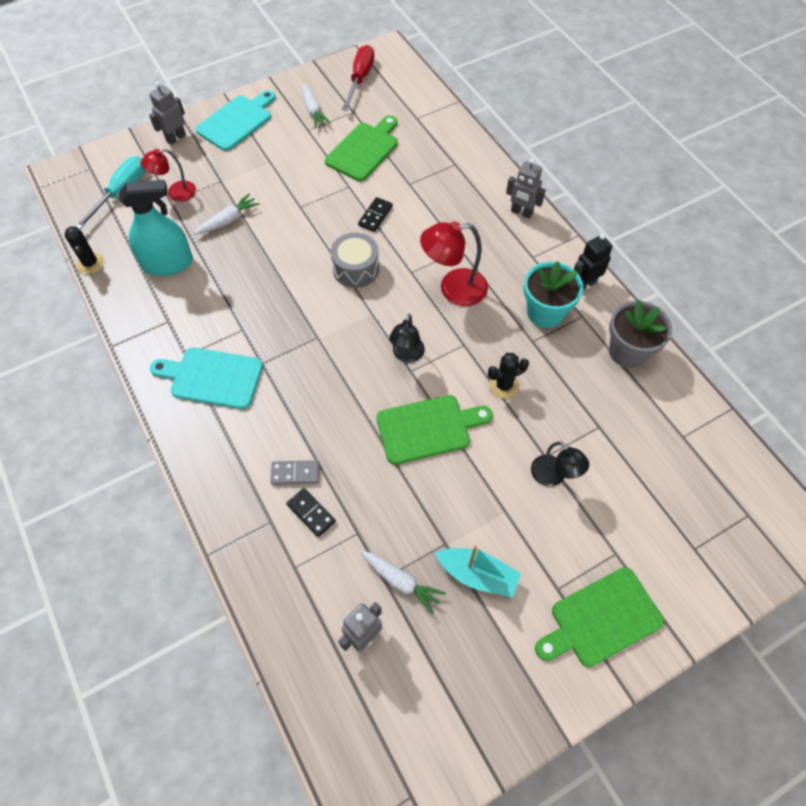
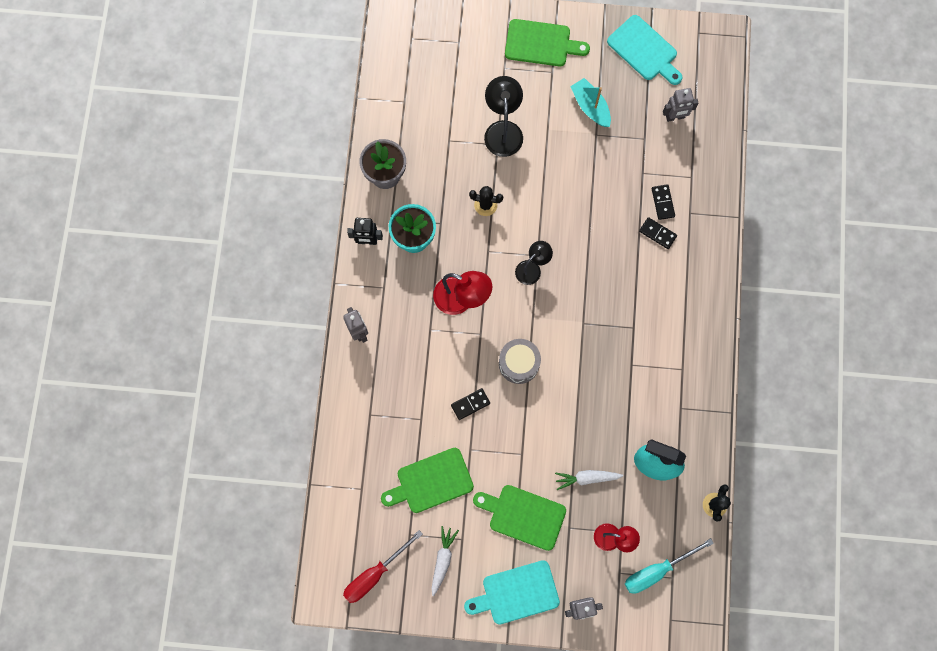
camera: 145 degrees left, 15 degrees up
turquoise cutting board [150,347,263,409] -> turquoise cutting board moved to [607,15,683,85]
grey domino [271,460,319,485] -> black domino [639,217,677,249]
white carrot [361,551,446,614] -> none
green cutting board [376,395,493,465] -> green cutting board moved to [473,485,566,551]
black lamp [531,442,589,487] -> black lamp [484,76,523,157], size x1.56

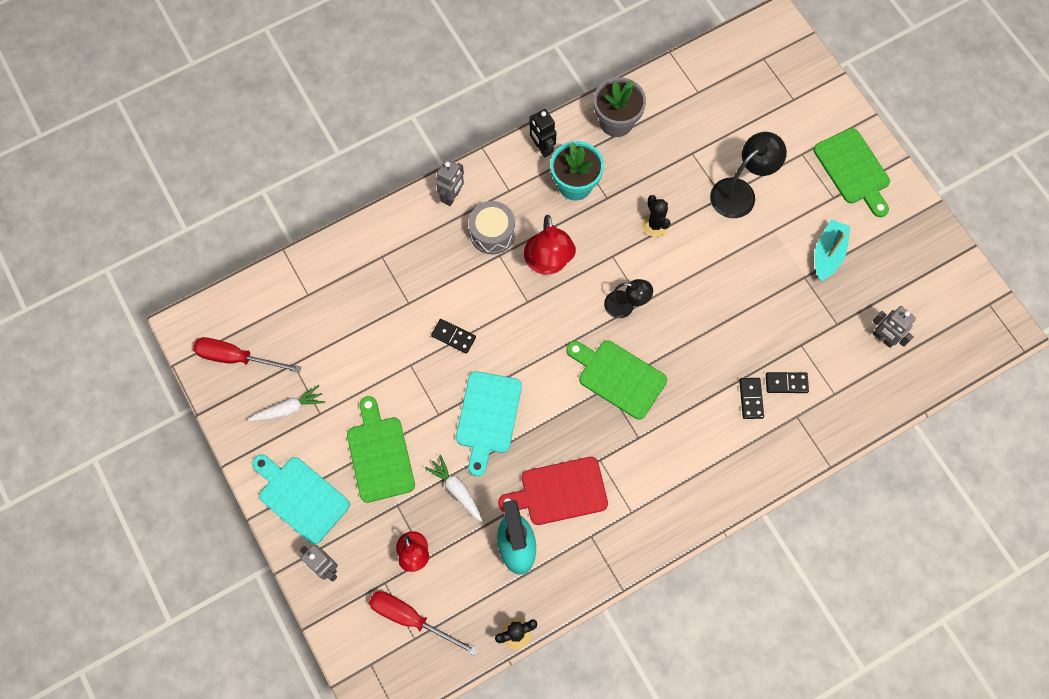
camera: 55 degrees right, 5 degrees down
green cutting board [381,448,474,513] -> green cutting board moved to [567,340,667,420]
grey drum [499,339,541,384] -> grey drum moved to [469,201,515,254]
turquoise cutting board [607,15,683,85] -> turquoise cutting board moved to [456,371,522,476]
turquoise screwdriver [625,538,714,594] -> red screwdriver [369,591,478,656]
black domino [652,184,675,220] -> black domino turned 45 degrees clockwise [766,372,809,393]
none -> red cutting board [498,457,608,525]

